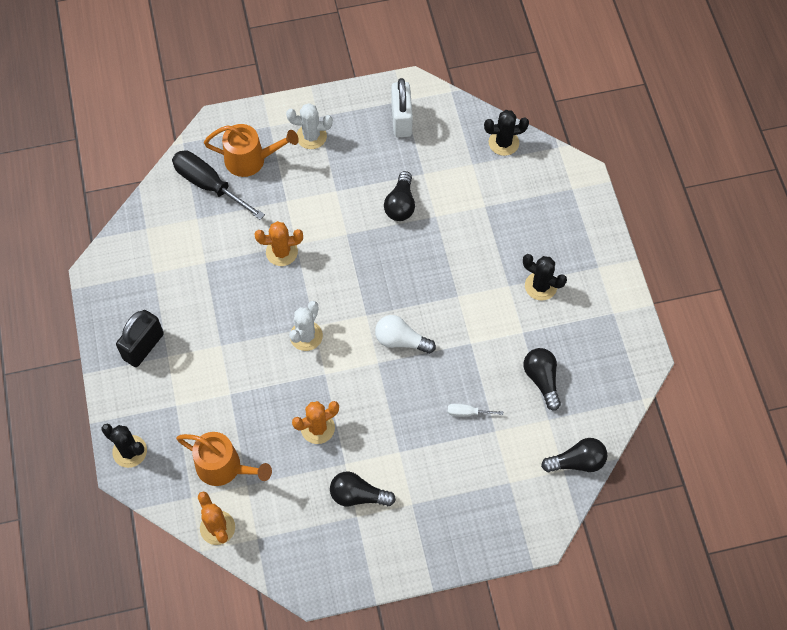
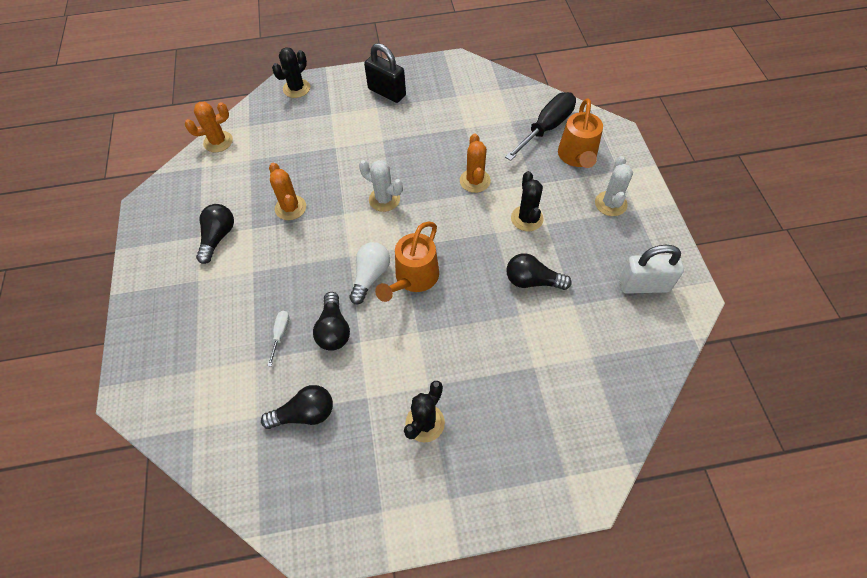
camera: 95 degrees right, 5 degrees down
orange watering can [176,432,272,486] -> orange watering can moved to [375,222,439,302]
black cactus [484,110,529,156] -> black cactus moved to [511,171,544,231]
black light bulb [541,438,607,472] -> black light bulb moved to [313,292,350,351]

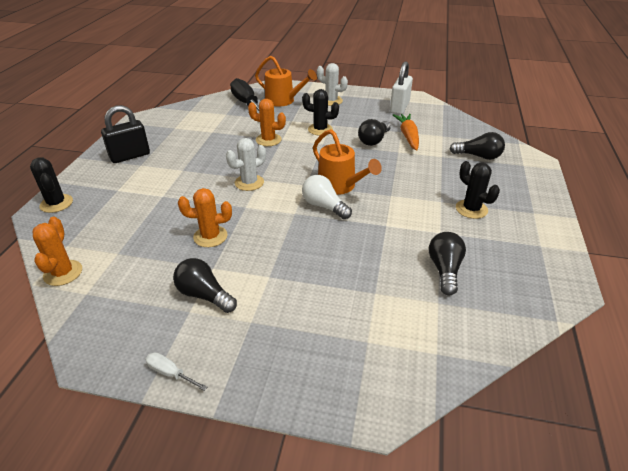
camera: 70 degrees left, 20 degrees down
white screwdriver [267,311,289,366] -> white screwdriver moved to [146,352,207,391]
black light bulb [313,292,350,351] -> black light bulb moved to [449,132,505,160]
none -> orange carrot [393,114,419,150]

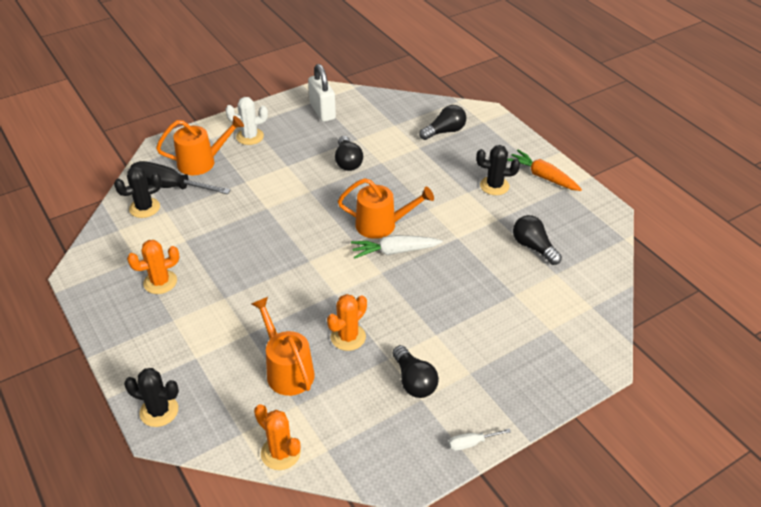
camera: 45 degrees left, 5 degrees up
black padlock [101,105,150,163] -> none
black light bulb [173,258,237,313] -> black light bulb turned 105 degrees counterclockwise [393,345,439,398]
white cactus [226,138,266,191] -> none
orange cactus [248,99,286,146] -> orange cactus moved to [127,240,180,294]
black cactus [302,89,339,136] -> black cactus moved to [114,166,162,218]
white light bulb [302,175,352,219] -> white carrot [351,235,443,259]
orange carrot [393,114,419,150] -> orange carrot moved to [507,150,582,191]
none -> orange watering can [252,297,315,396]

